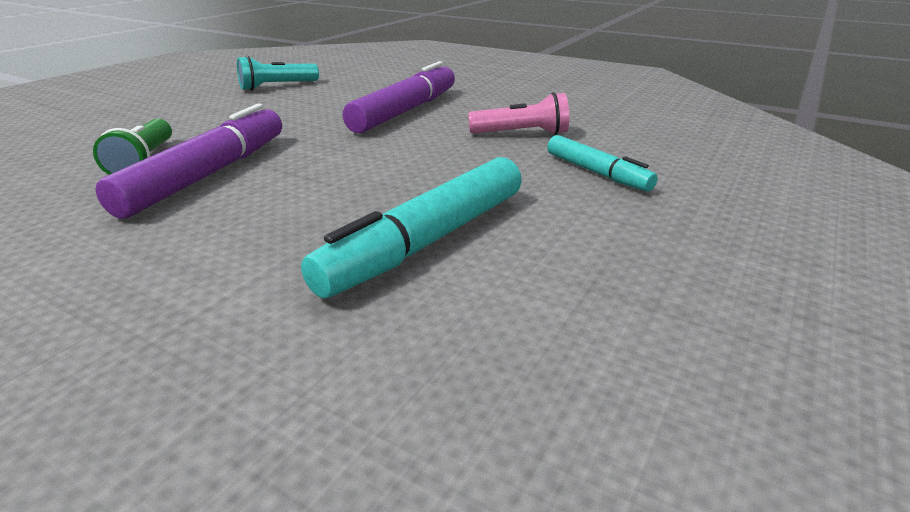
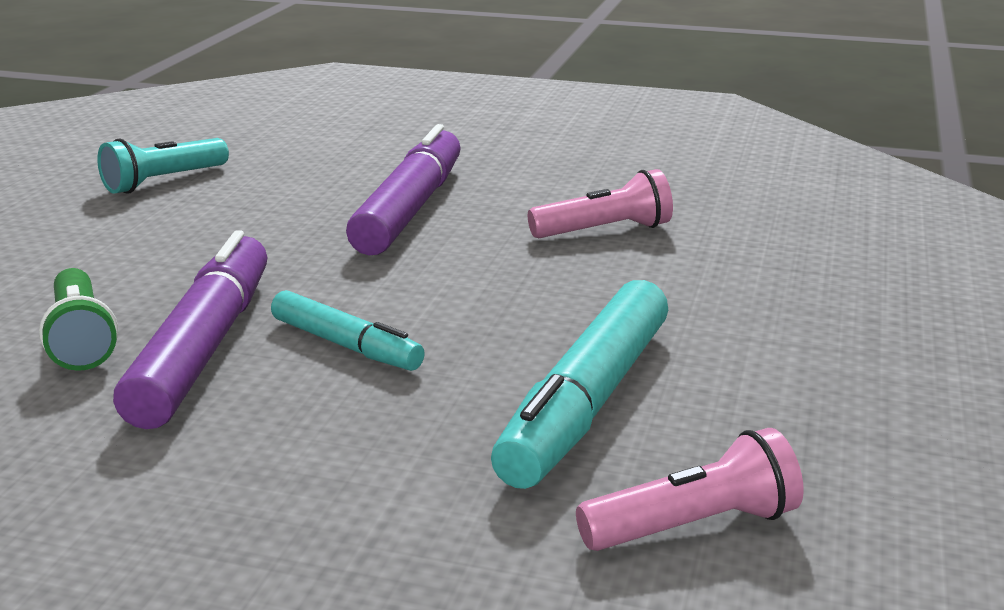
camera: 15 degrees left, 5 degrees down
turquoise marker [547,135,658,191] -> turquoise marker moved to [271,290,425,371]
none -> pink flashlight [576,428,804,551]

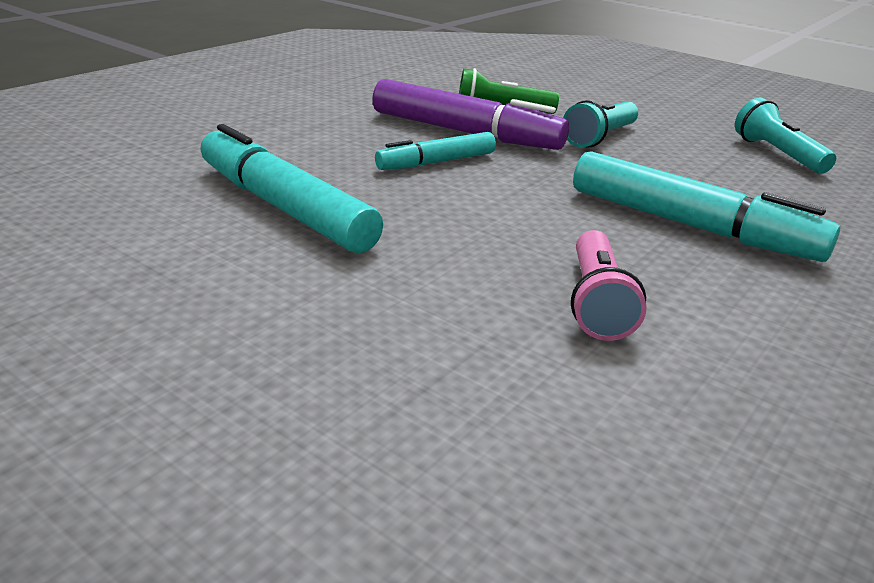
camera: 110 degrees right, 5 degrees up
purple marker [346,124,461,255] -> turquoise marker [573,151,840,262]
pink flashlight [576,428,804,551] -> none
none -> turquoise flashlight [563,100,638,148]

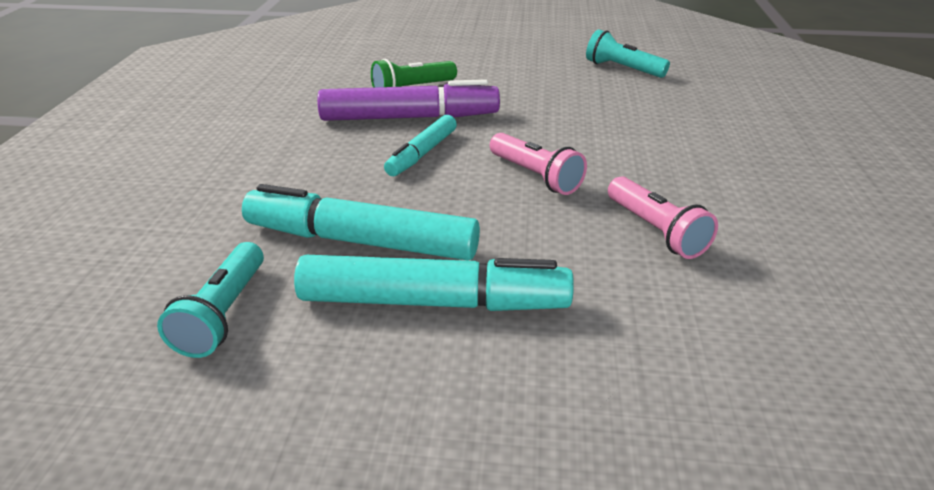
camera: 30 degrees left, 5 degrees up
turquoise flashlight [563,100,638,148] -> turquoise flashlight moved to [157,242,264,358]
turquoise marker [573,151,840,262] -> turquoise marker moved to [294,255,574,311]
none -> pink flashlight [490,133,587,195]

